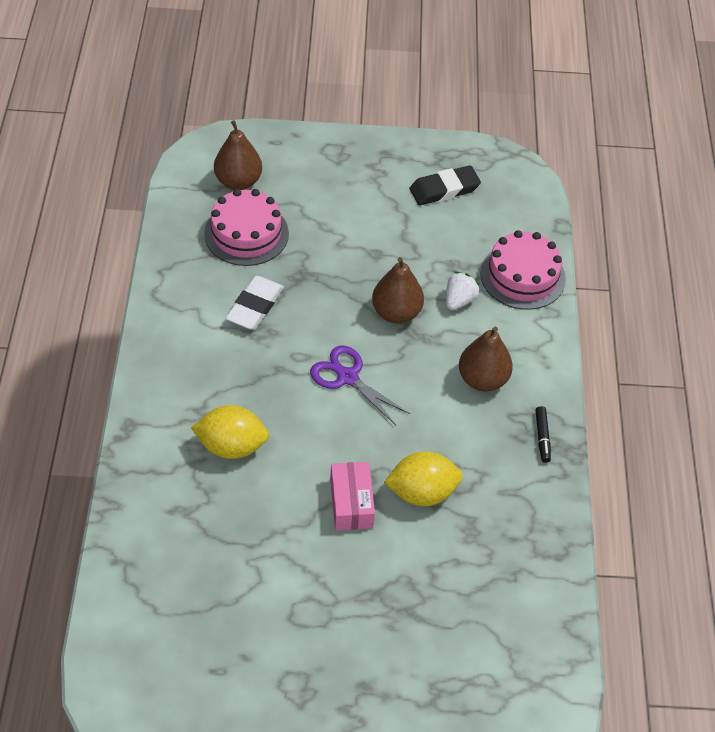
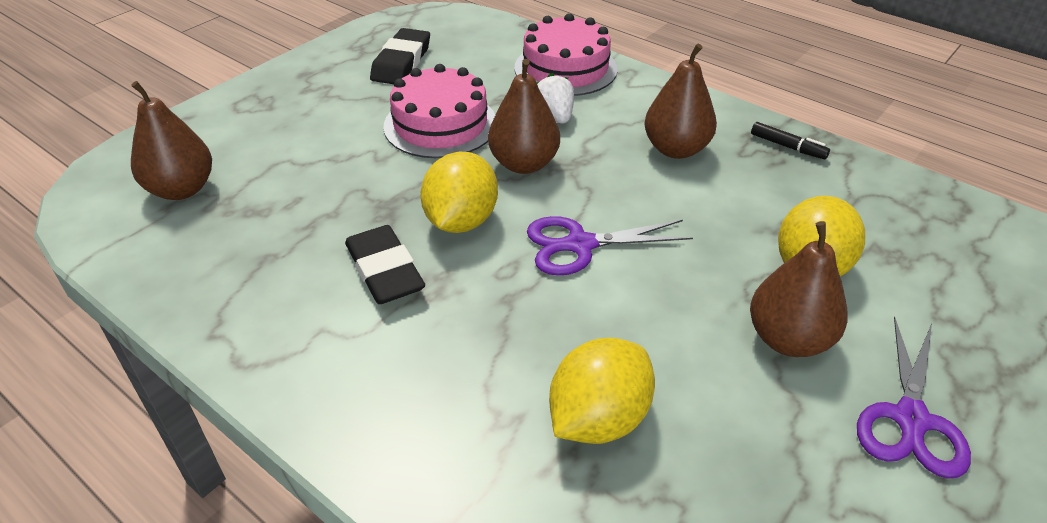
camera: 50 degrees left, 10 degrees down
pink cake [204,189,289,266] -> pink cake moved to [383,64,495,158]
white eraser [226,276,284,330] -> black eraser [345,225,425,304]
pink box [330,462,375,530] -> brown pear [750,221,848,357]
none -> yellow lemon [420,152,498,233]
none -> purple scissors [857,316,971,479]

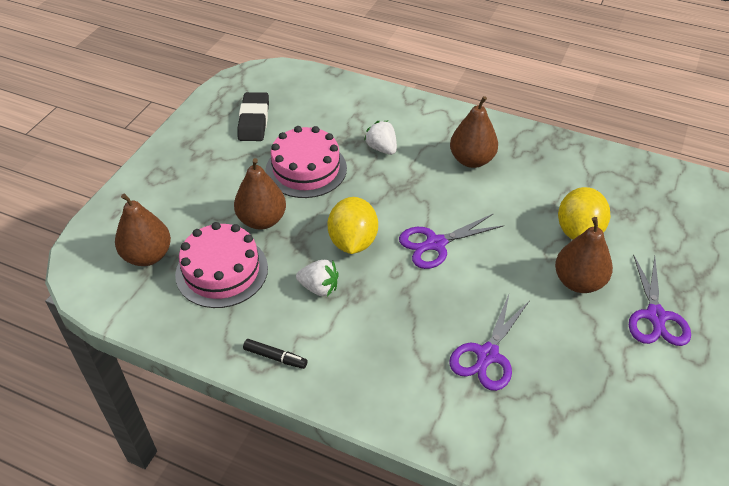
camera: 15 degrees left, 5 degrees up
black eraser [345,225,425,304] -> white strawberry [296,260,339,297]
brown pear [488,59,560,174] -> brown pear moved to [234,158,286,230]
pink cake [514,13,618,96] -> pink cake moved to [175,222,268,308]
yellow lemon [549,338,655,444] -> purple scissors [449,295,530,391]
black marker [751,122,830,159] -> black marker moved to [243,339,308,369]

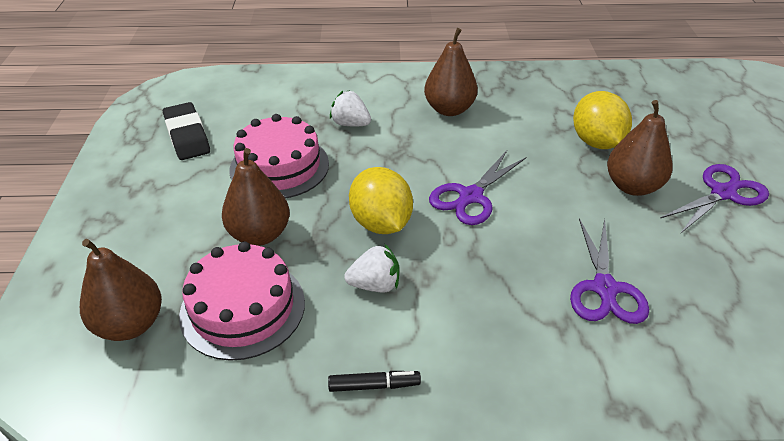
camera: 25 degrees left, 5 degrees down
purple scissors [629,255,691,346] -> purple scissors turned 105 degrees counterclockwise [660,164,769,234]

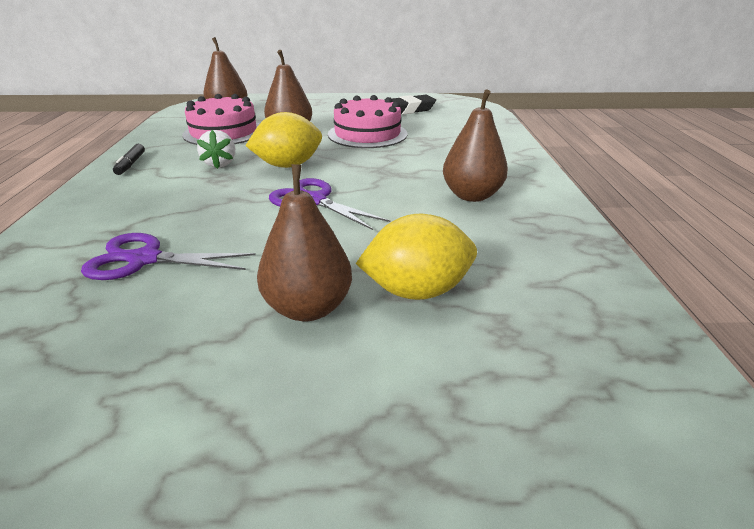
camera: 90 degrees right, 10 degrees down
white strawberry [330,90,371,126] -> none
purple scissors [660,164,769,234] -> none

